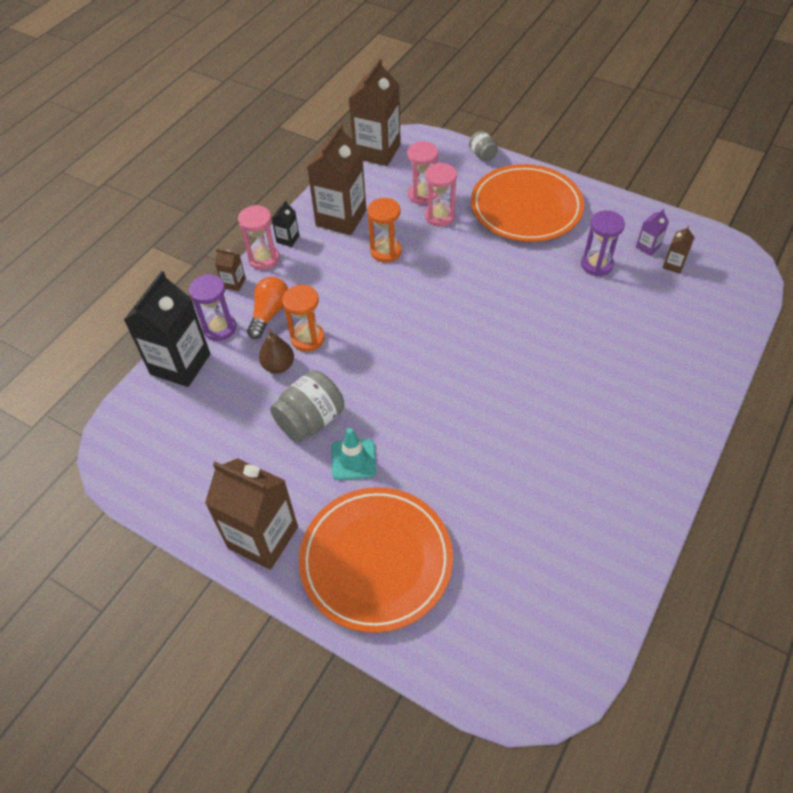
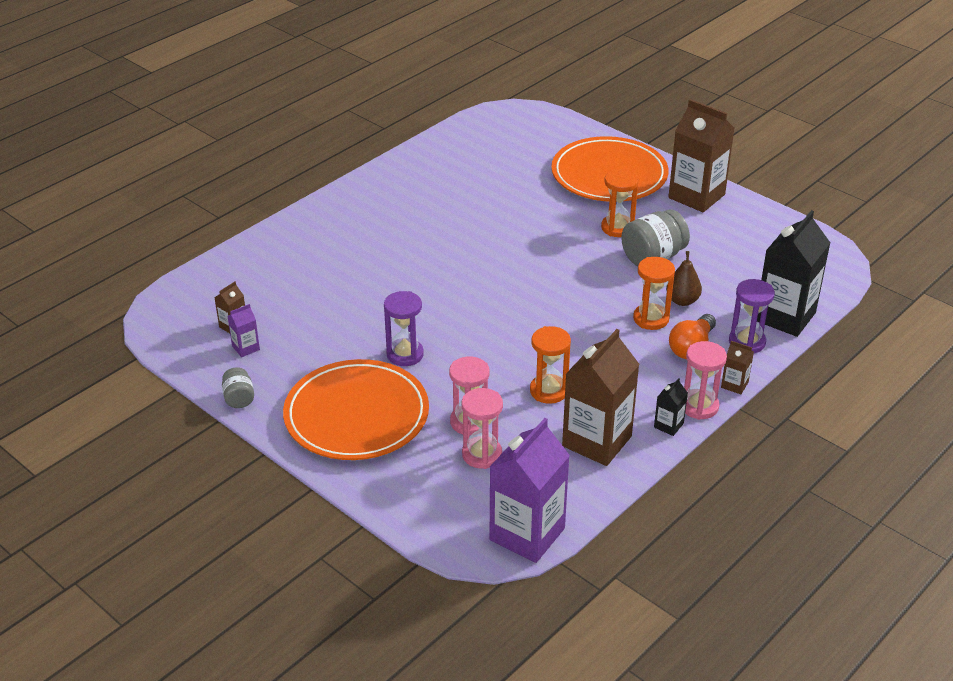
camera: 170 degrees left, 15 degrees down
turquoise traffic cone [332,428,376,480] -> orange hourglass [601,169,639,237]
brown carton [349,58,401,166] -> purple carton [490,418,570,563]
grey jar [469,131,498,161] -> grey jar moved to [222,367,254,408]
purple hourglass [581,210,625,277] -> purple hourglass moved to [384,291,424,366]

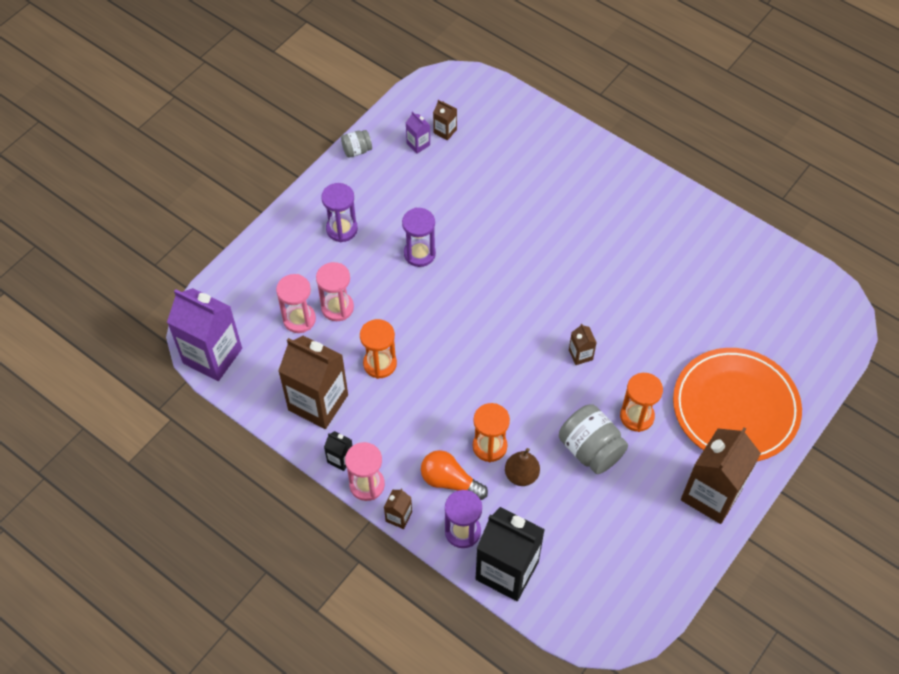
camera: 85 degrees right, 20 degrees up
orange plate [283,359,429,460] -> purple hourglass [321,183,358,242]
none -> brown carton [569,324,597,365]

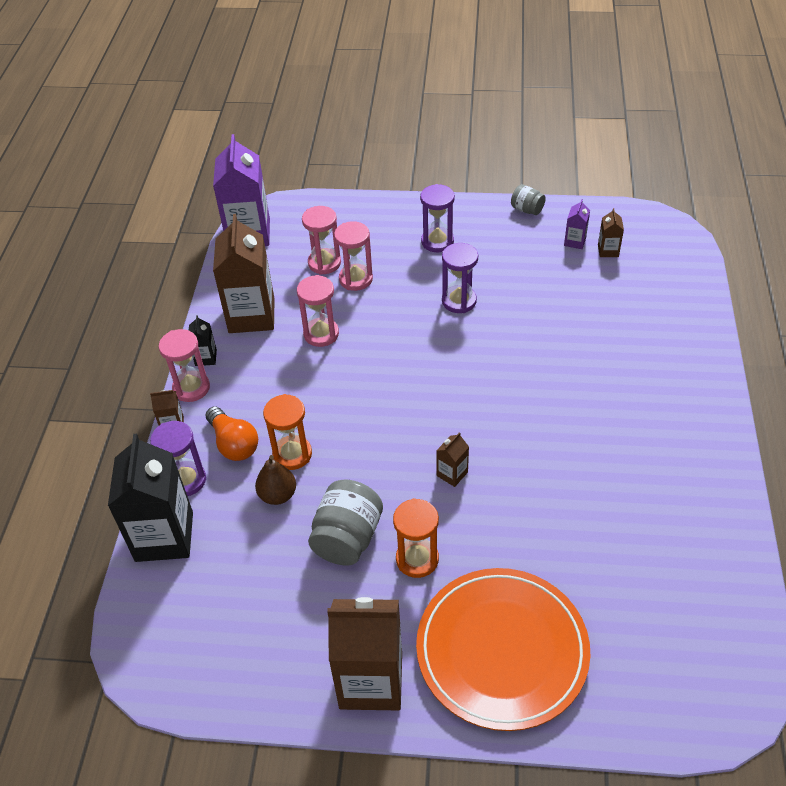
camera: 60 degrees right, 10 degrees down
orange hourglass [360,319,397,379] -> pink hourglass [297,275,339,347]
orange light bulb [421,450,488,500] -> orange light bulb turned 150 degrees clockwise [206,406,258,461]

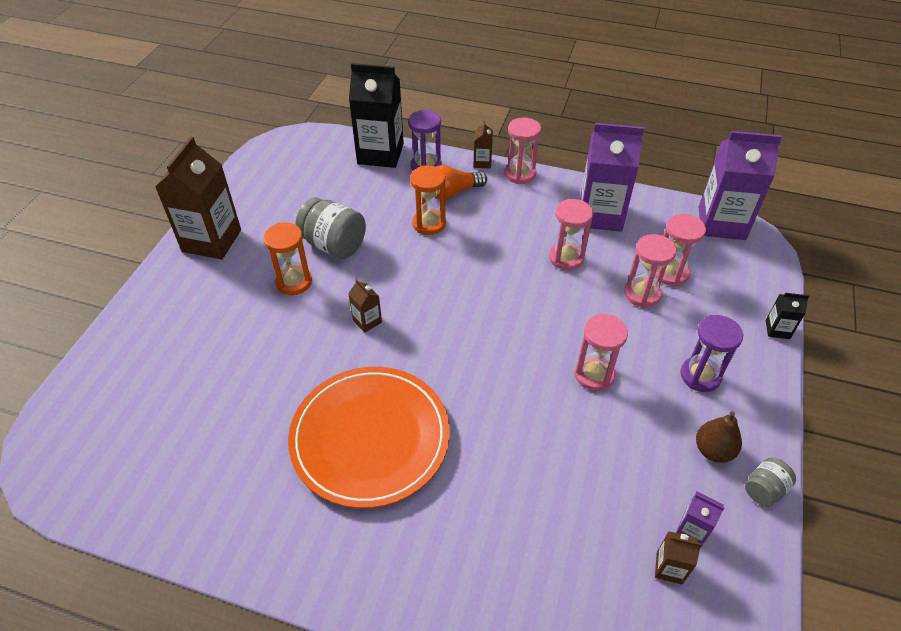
camera: 100 degrees right, 0 degrees up
black carton [189,315,217,366] -> black carton moved to [766,293,809,339]
brown carton [213,214,275,333] -> purple carton [580,123,644,232]
brown pear [255,455,296,505] -> brown pear moved to [696,411,742,463]
orange plate [416,568,590,731] -> orange plate moved to [288,367,450,508]
purple hourglass [442,243,478,313] -> pink hourglass [575,314,628,391]

